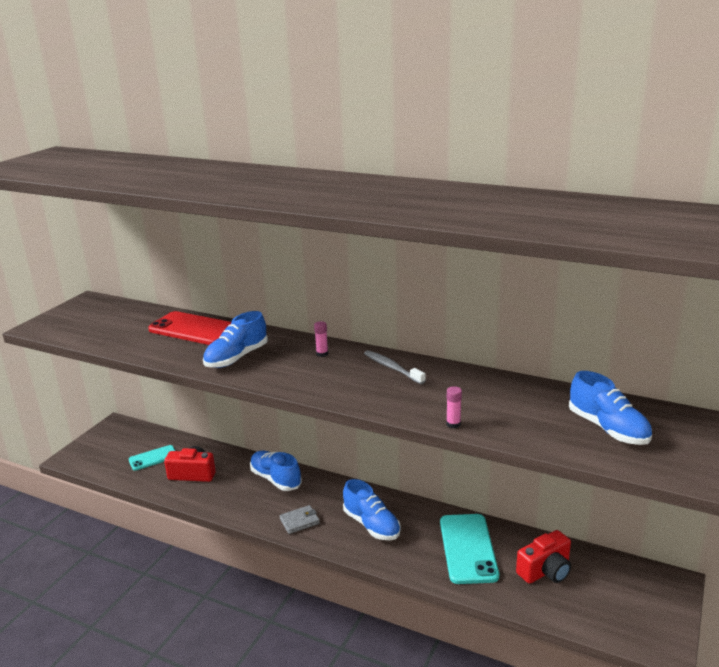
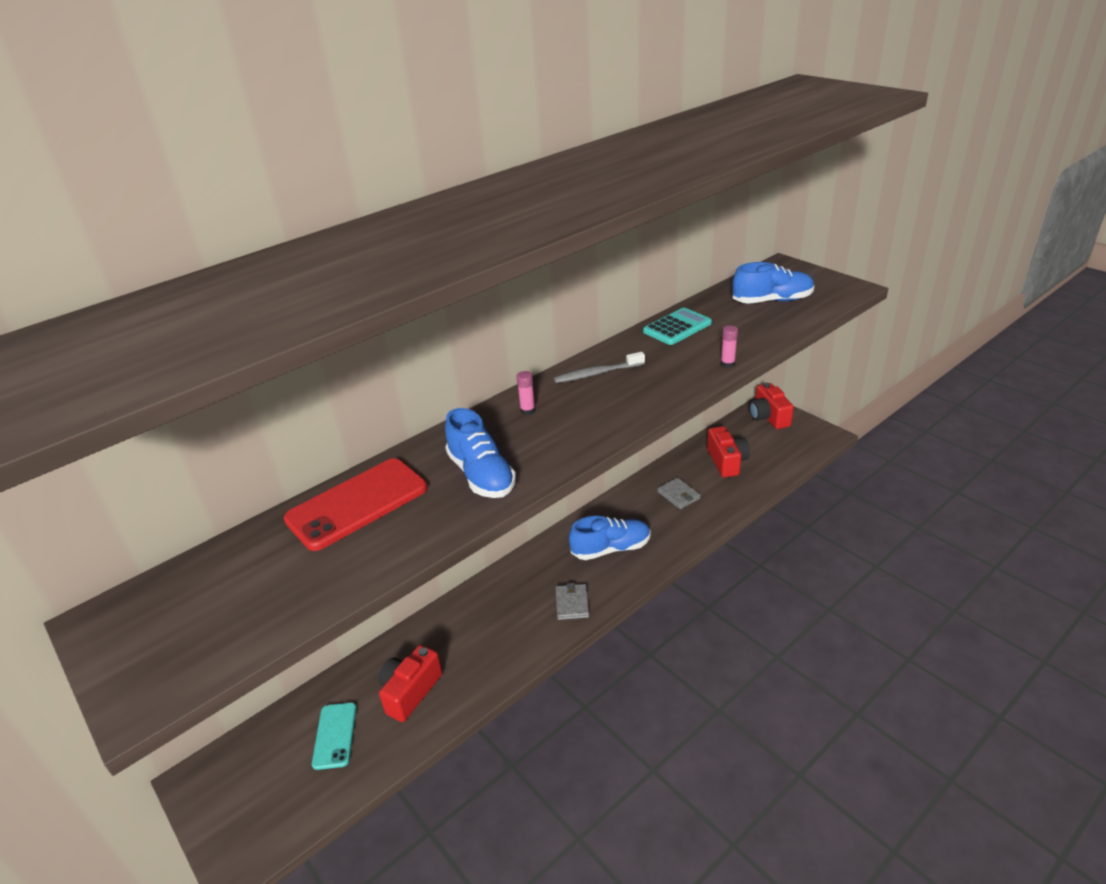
camera: 65 degrees left, 10 degrees up
blue shoe [250,451,302,491] -> none
turquoise phone [440,514,499,584] -> grey wallet [658,478,701,509]
none -> turquoise calculator [643,308,712,345]
none -> red camera [749,382,794,429]

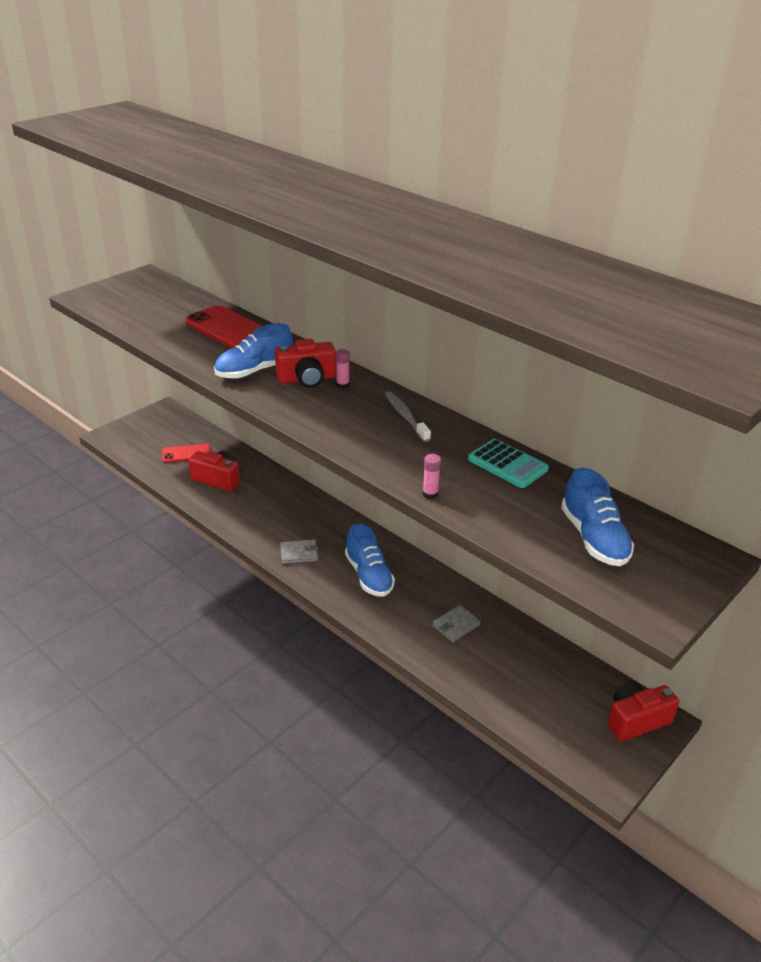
camera: 80 degrees right, 0 degrees up
turquoise phone [312,702,357,770] -> red phone [162,444,210,463]
red camera [707,426,750,478] -> red camera moved to [275,339,336,388]

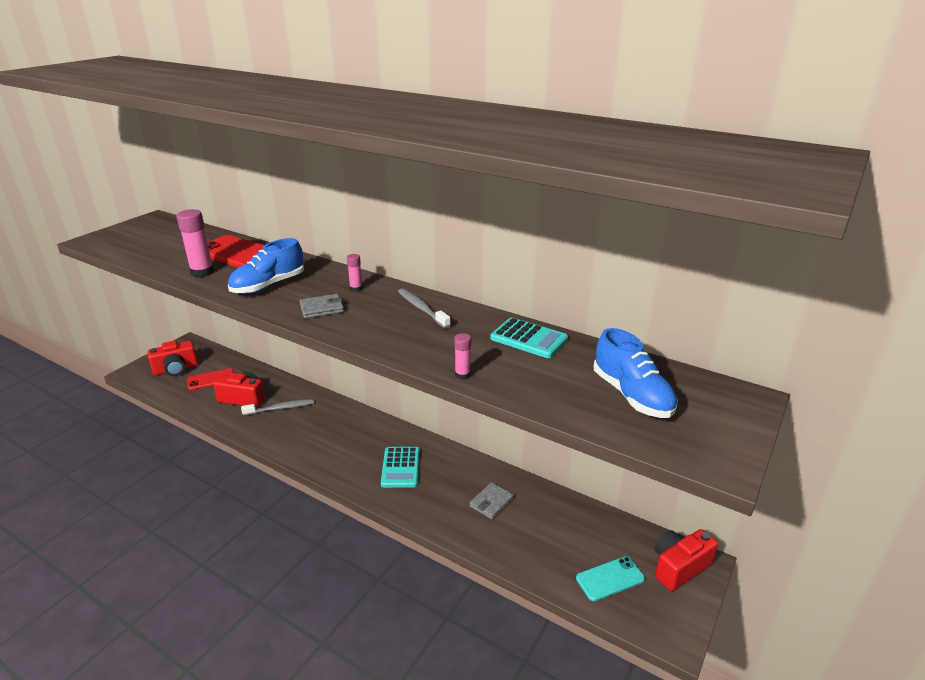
camera: 10 degrees left, 5 degrees down
red camera [275,339,336,388] -> red camera moved to [147,340,198,376]
grey wallet [280,539,318,564] -> grey wallet moved to [300,294,344,318]
blue shoe [345,524,395,597] -> turquoise calculator [381,447,420,488]
none -> pink glue stick [176,209,214,277]
none -> grey toothbrush [241,399,314,416]
none -> turquoise phone [576,556,645,601]

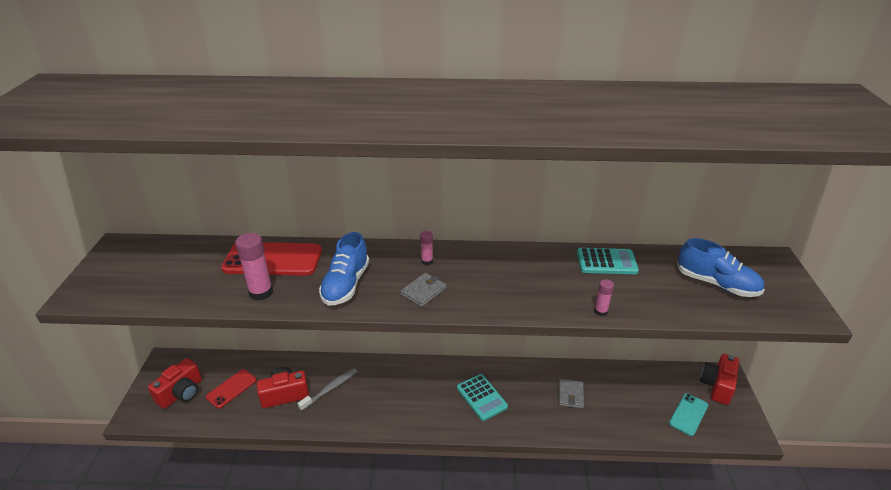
camera: 30 degrees left, 5 degrees up
grey toothbrush [398,288,451,329] -> none

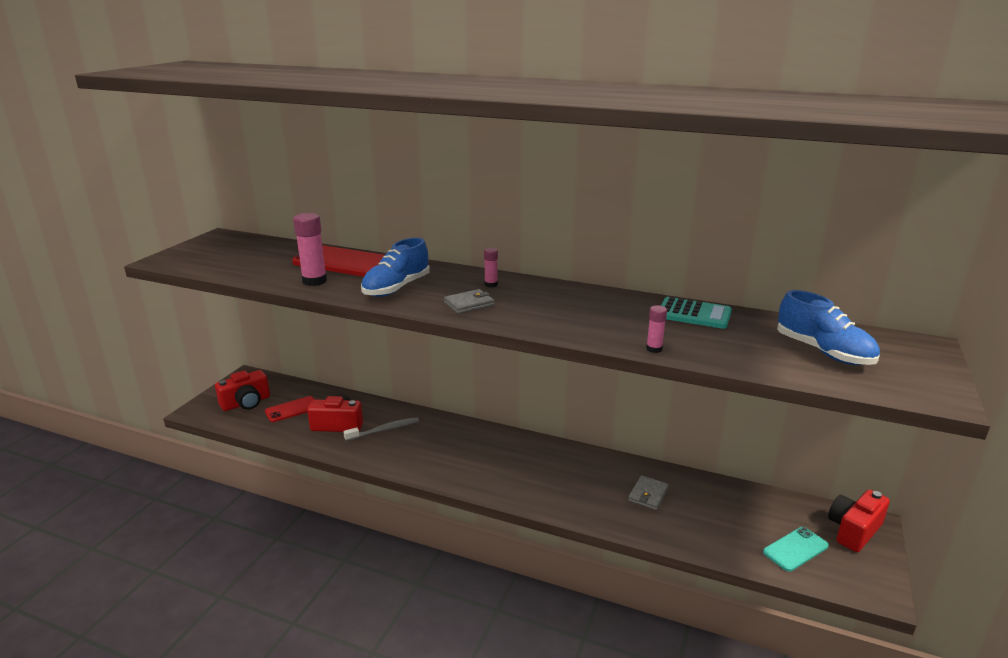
camera: 20 degrees right, 10 degrees down
turquoise calculator [457,374,508,421] -> none

